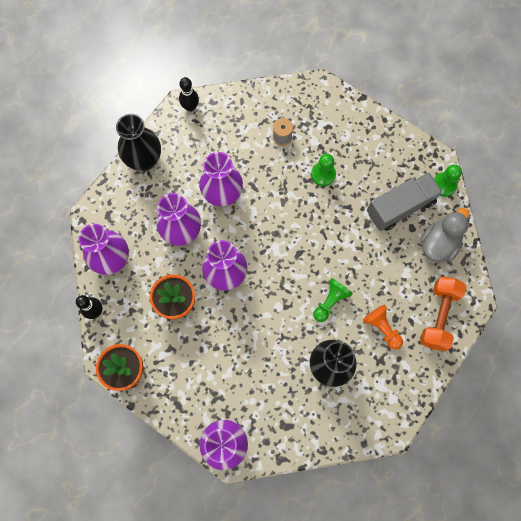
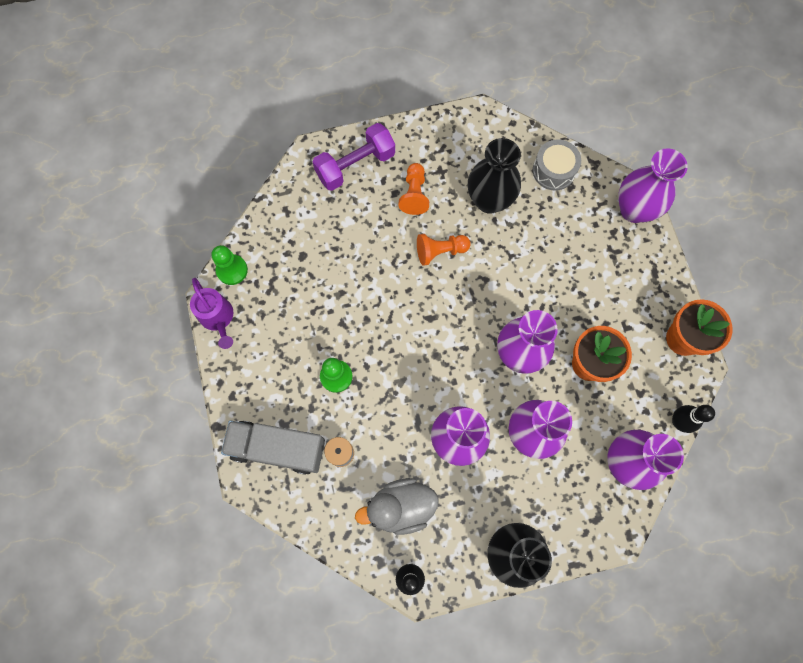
camera: 140 degrees left, 0 degrees up
green pawn [313,278,353,322] -> orange pawn [417,234,471,266]
grey truck [367,173,443,231] -> grey truck moved to [221,420,325,475]
grey duck [420,208,469,262] -> grey duck moved to [355,478,439,535]
orange dumbbell [420,277,466,351] -> purple dumbbell [313,123,395,191]
none -> purple watering can [190,278,233,349]
none -> grey drum [533,139,581,191]

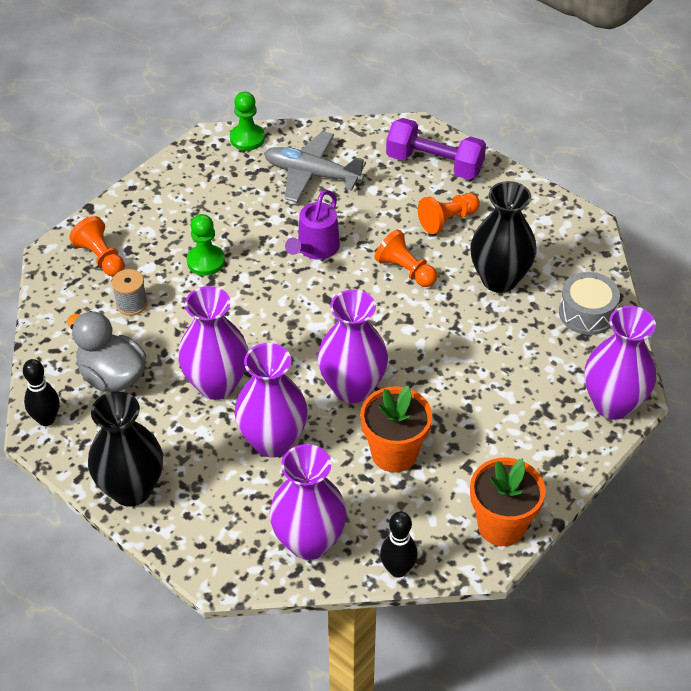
camera: 55 degrees right, 25 degrees down
purple watering can [190,278,233,349] -> purple watering can moved to [285,190,340,260]
grey truck [221,420,325,475] -> orange pawn [69,216,125,277]
none -> grey plane [264,131,366,202]

